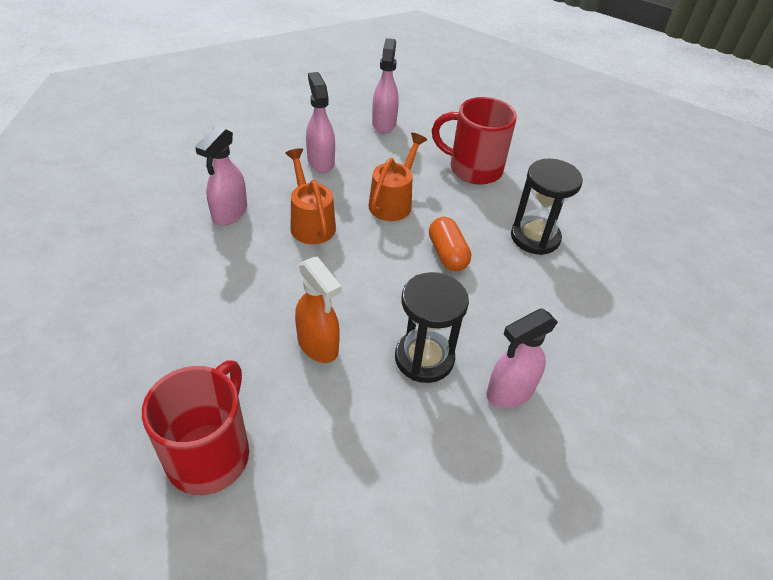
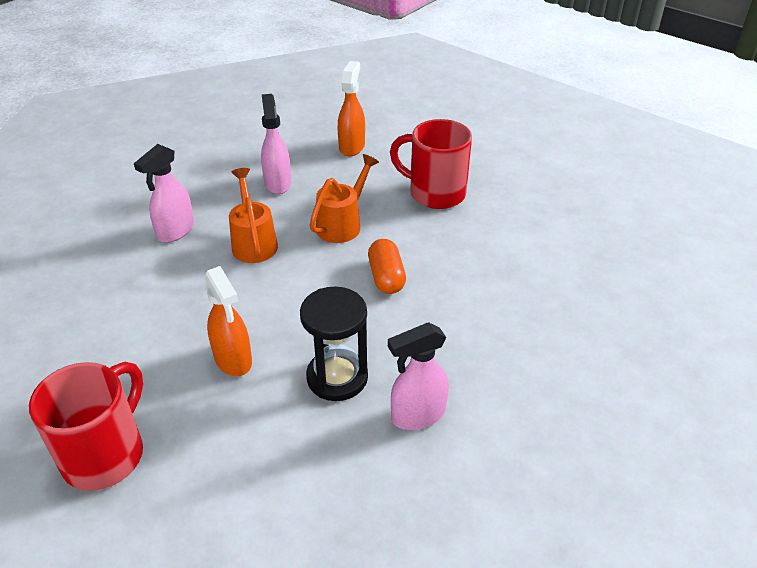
camera: 10 degrees right, 5 degrees down
pink spray bottle [372,38,399,133] -> orange spray bottle [338,61,365,156]
black hourglass [511,159,583,255] -> none

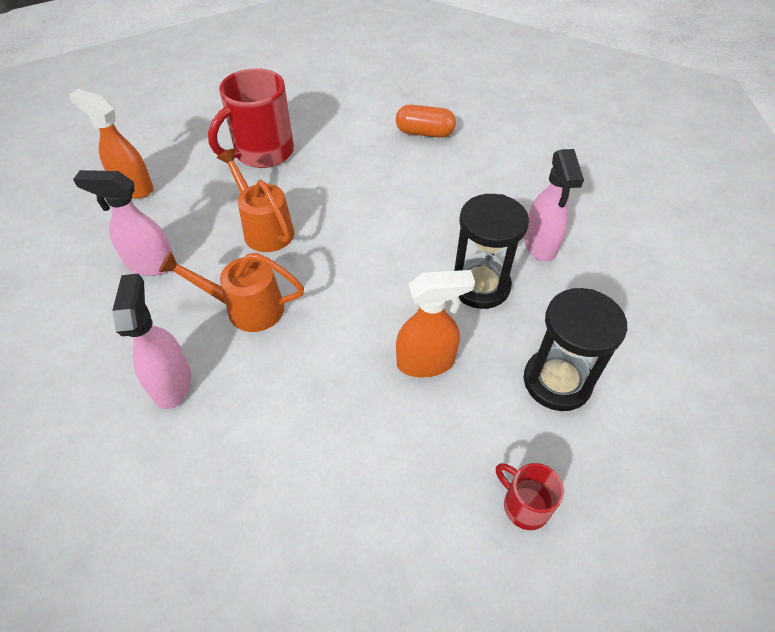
camera: 70 degrees left, 10 degrees up
red mug [29,362,143,491] -> red mug [496,463,564,530], size x0.50
pink spray bottle [134,144,194,243] -> pink spray bottle turned 150 degrees counterclockwise [112,274,191,409]
orange capsule [368,239,406,294] -> orange capsule moved to [396,105,456,138]
none -> black hourglass [524,288,627,411]

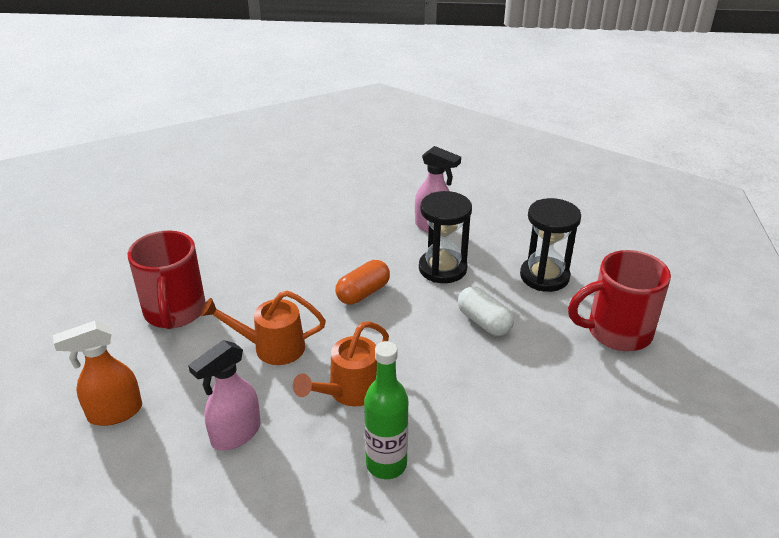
camera: 55 degrees left, 15 degrees down
pink spray bottle [112,274,191,409] -> green bottle [364,341,408,479]
orange capsule [396,105,456,138] -> orange capsule moved to [335,260,390,304]
orange spray bottle [396,270,475,378] -> white capsule [458,287,514,336]
red mug [496,463,564,530] -> red mug [568,250,671,351], size x2.00

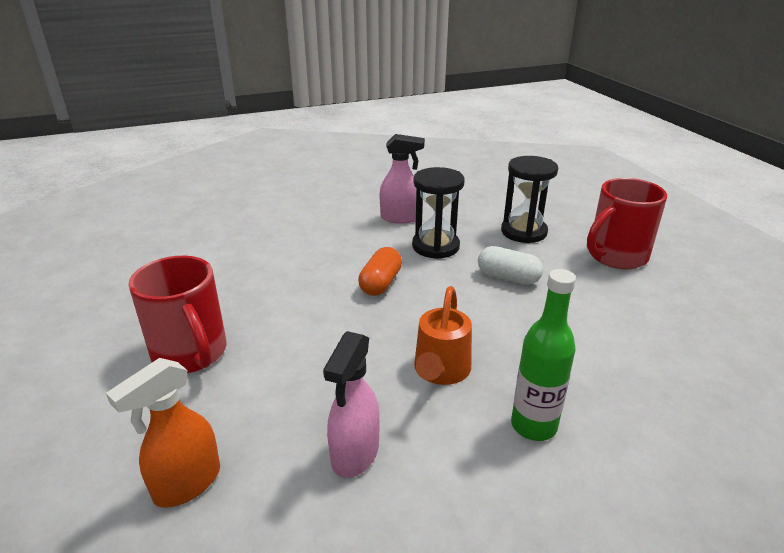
camera: 25 degrees left, 5 degrees down
orange watering can [200,291,326,365] -> none

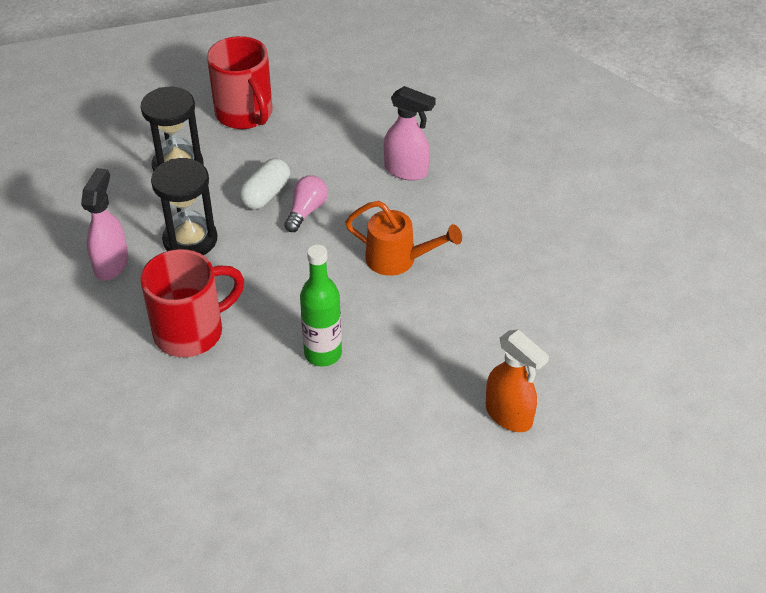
camera: 85 degrees left, 15 degrees up
red mug [128,256,227,373] -> red mug moved to [140,249,244,357]
pink spray bottle [323,331,380,478] -> pink spray bottle moved to [384,86,436,181]
orange capsule [358,247,402,296] -> none
green bottle [511,269,576,441] -> green bottle moved to [300,244,342,366]
none -> pink light bulb [284,175,328,232]

